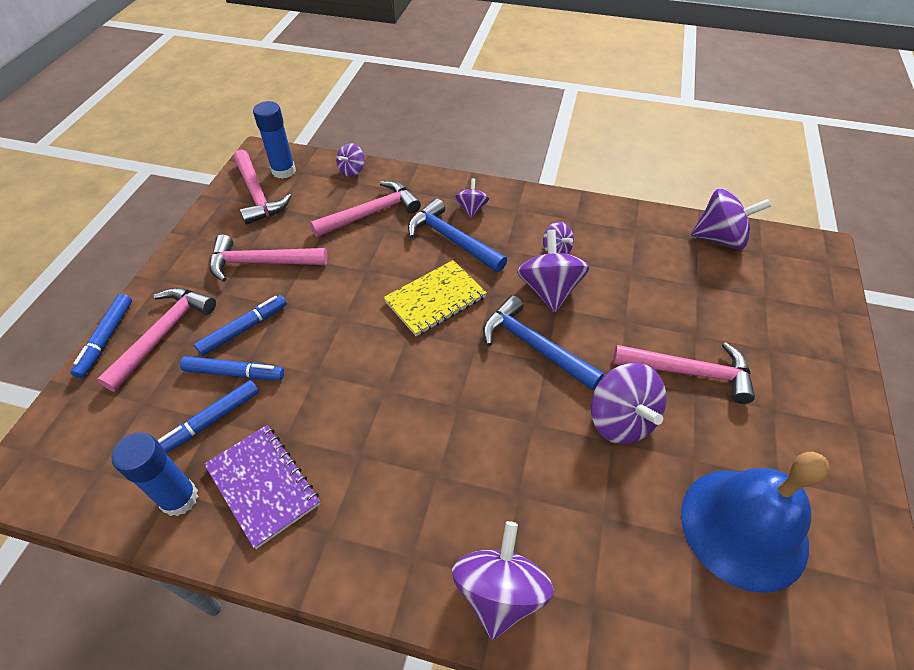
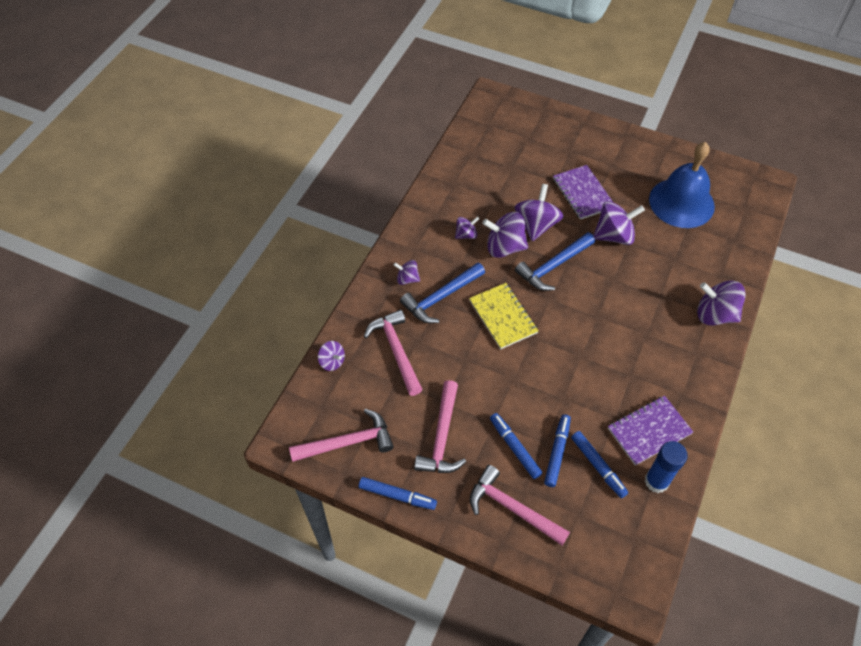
camera: 80 degrees left, 5 degrees up
blue marker [70,294,132,378] -> blue marker moved to [359,477,437,510]
blue glue stick [253,101,296,179] -> none
pink hammer [613,342,755,404] -> purple notebook [553,165,613,220]
purple spinning top [691,188,771,250] -> purple spinning top moved to [515,184,564,241]

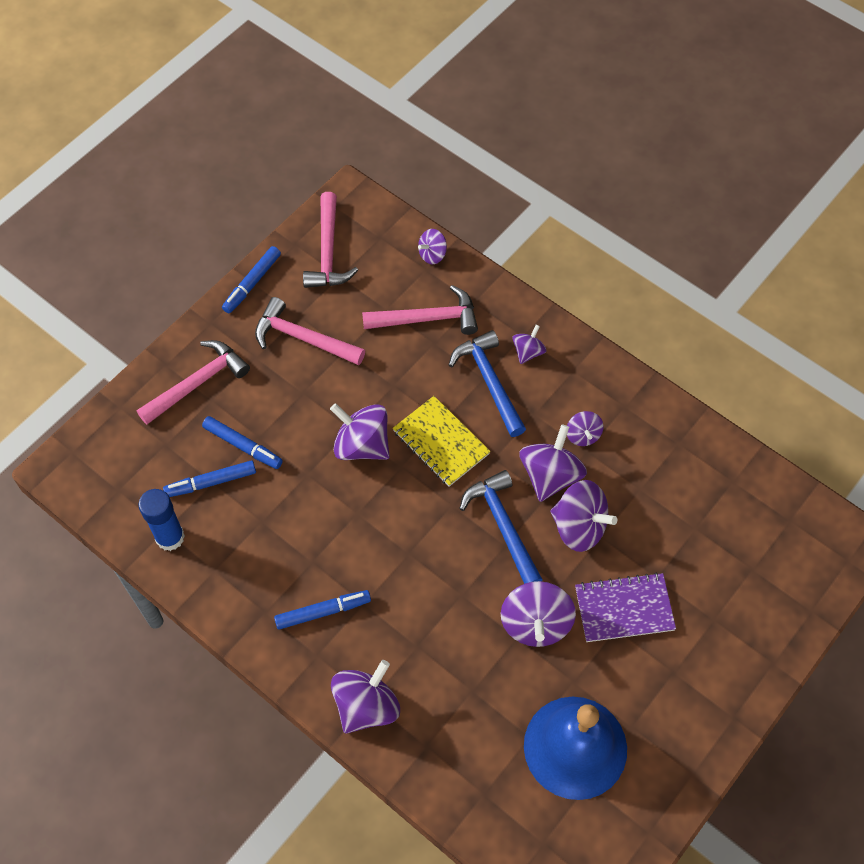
camera: 105 degrees right, 5 degrees up
yellow notebook [469,283,539,349] -> yellow notebook turned 60 degrees clockwise [393,396,491,487]
blue marker [490,413,542,479] -> blue marker moved to [274,590,371,630]
purple notebook [608,396,693,465] -> none
none -> purple spinning top [330,403,390,460]

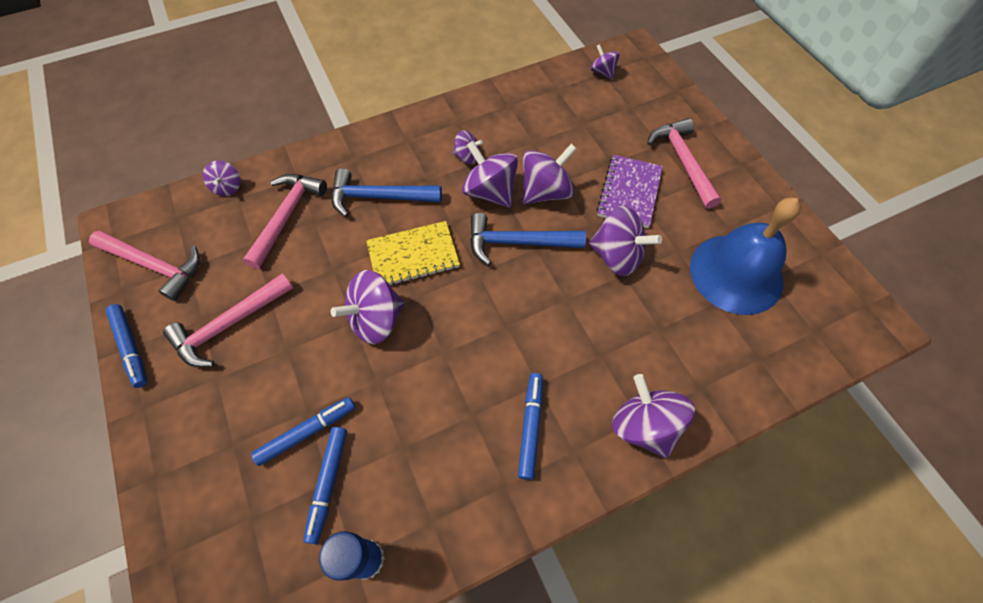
camera: 65 degrees left, 0 degrees up
pink hammer [137,340,250,425] -> pink hammer moved to [647,118,721,209]
purple spinning top [512,325,546,364] -> purple spinning top moved to [591,44,620,79]

